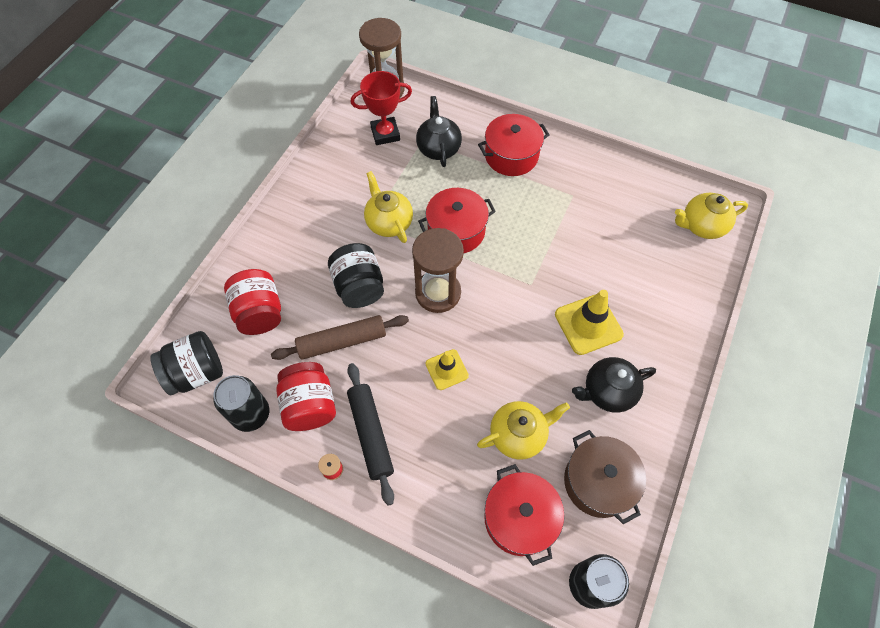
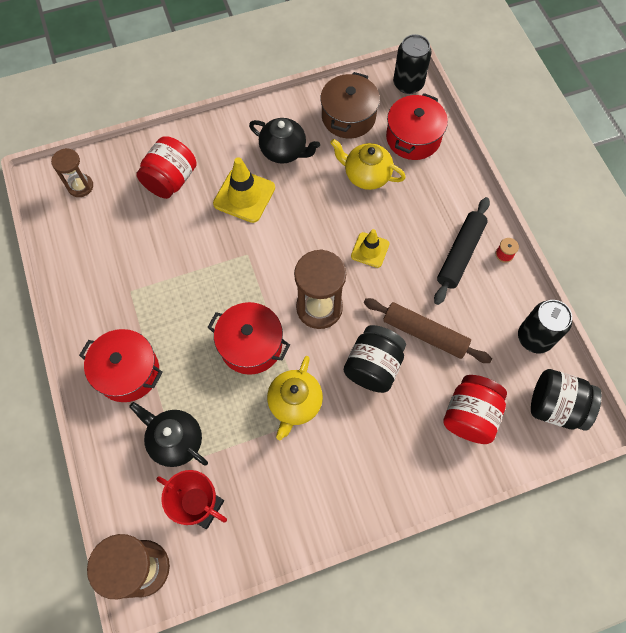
camera: 135 degrees left, 5 degrees up
red jar [276,362,336,431] -> red jar moved to [136,136,197,199]
black teapot [416,96,462,167] -> black teapot turned 90 degrees clockwise [129,402,208,467]
yellow teapot [675,193,748,239] -> brown hourglass [51,148,93,197]

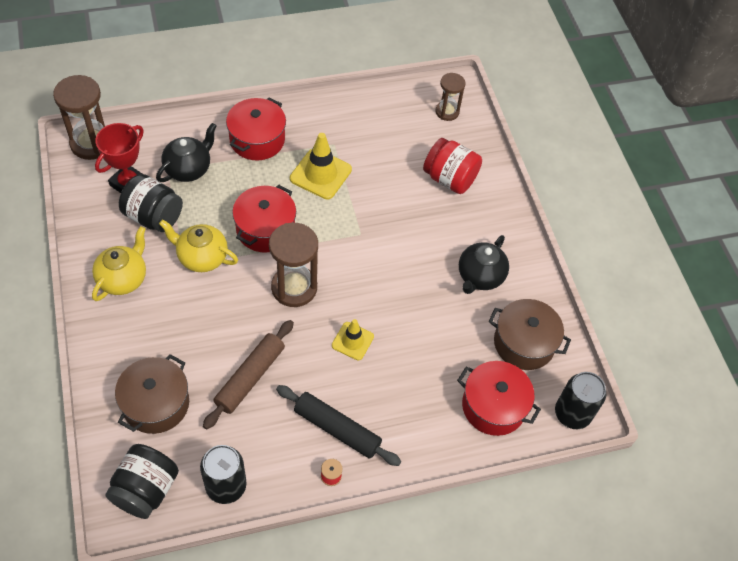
camera: 90 degrees right, 10 degrees down
yellow traffic cone [213,157,275,223] -> yellow traffic cone moved to [290,133,352,199]
yellow teapot [330,139,406,190] -> yellow teapot moved to [92,226,146,301]
black jar [344,325,406,393] -> black jar moved to [119,174,183,232]
red jar [443,375,507,444] -> brown pot [115,354,189,434]

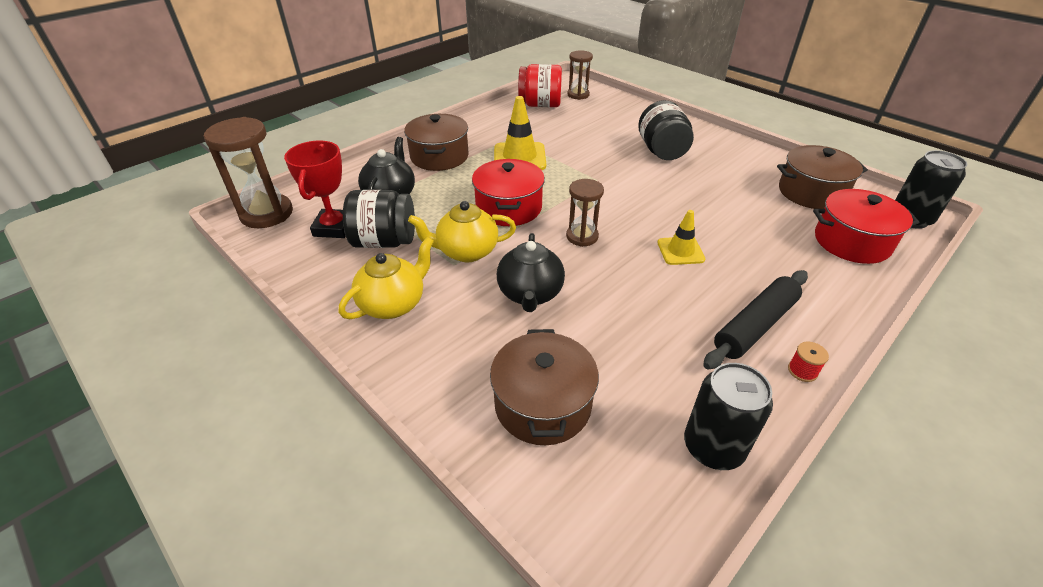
camera: 25 degrees left, 15 degrees down
yellow teapot [92,226,146,301] -> yellow teapot turned 45 degrees clockwise [339,237,434,319]
black jar [105,444,179,519] -> black jar moved to [638,100,694,160]
brown rolling pin [203,320,294,429] -> none
red pot [226,98,286,160] -> brown pot [404,114,469,171]
brown hourglass [269,223,318,307] -> brown hourglass [566,179,604,247], size x0.60
black rolling pin [276,385,401,466] -> black rolling pin turned 45 degrees counterclockwise [703,270,808,369]
red jar [423,138,482,194] -> red jar moved to [518,64,562,107]
black teapot [459,235,509,294] -> black teapot moved to [497,233,565,312]

